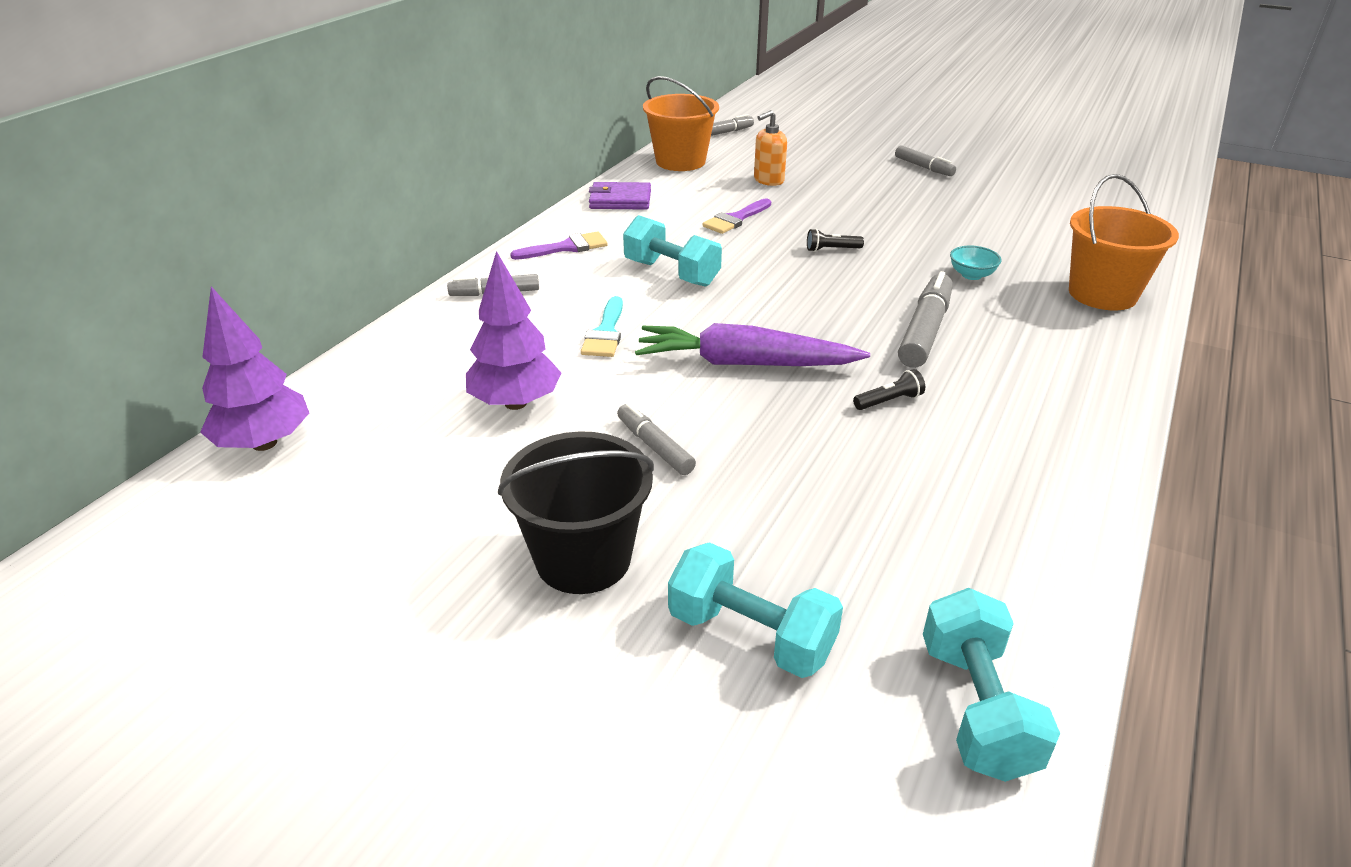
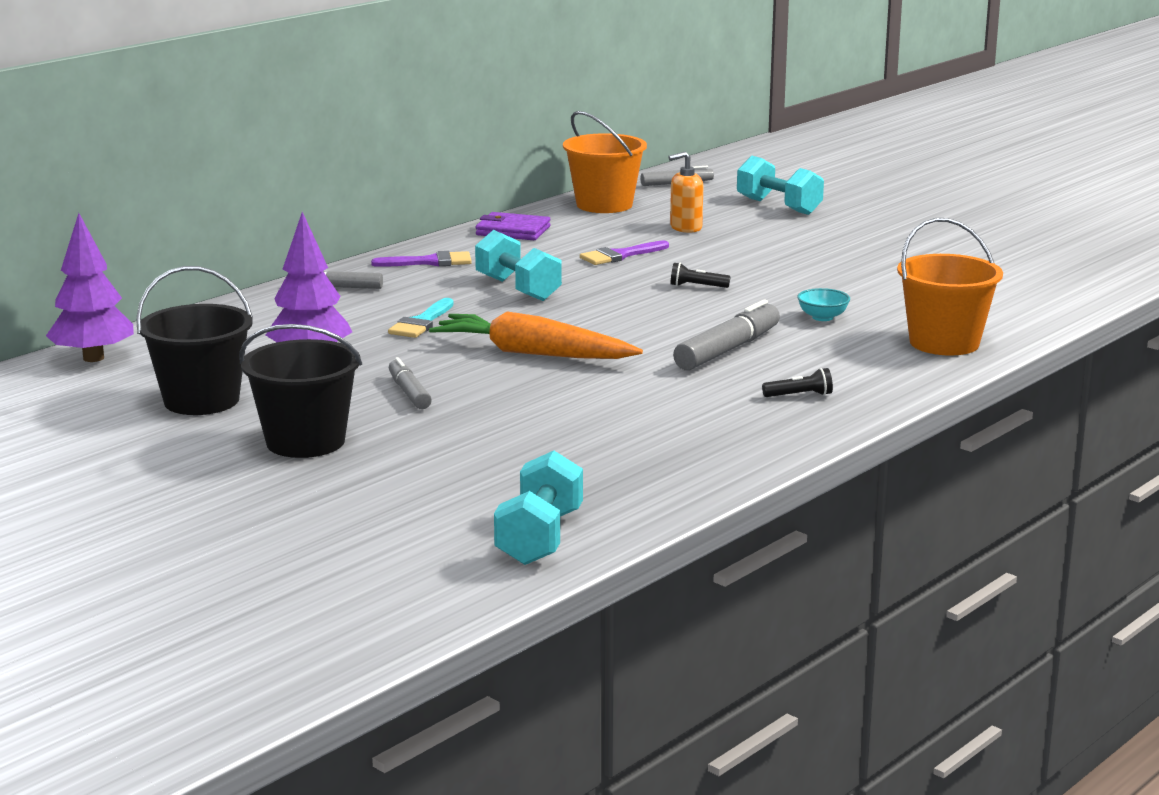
camera: 15 degrees right, 15 degrees down
purple carrot [635,323,870,366] -> orange carrot [429,311,643,359]
turquoise dumbbell [668,542,843,678] -> turquoise dumbbell moved to [737,156,824,215]
black flashlight [853,369,925,410] -> black flashlight moved to [762,368,833,397]
grey marker [895,145,956,176] -> none
none -> black bucket [136,266,253,415]

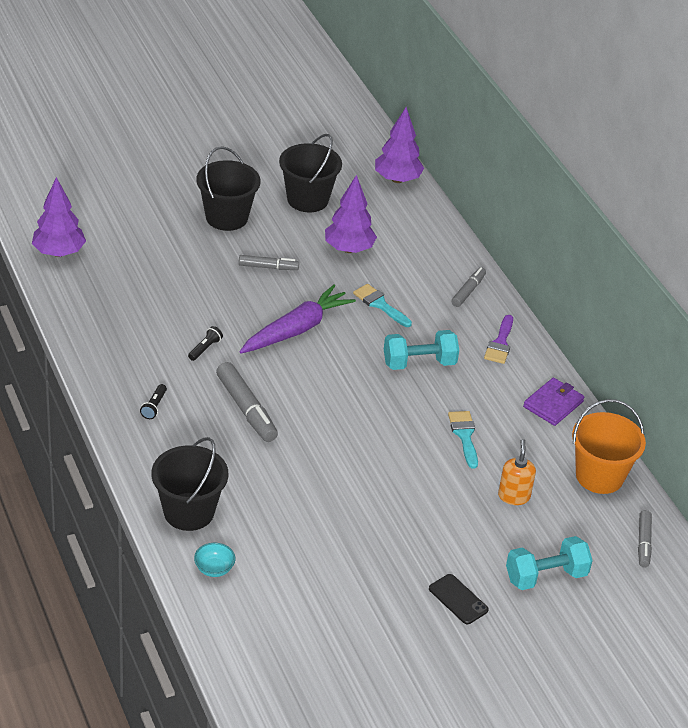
camera: 110 degrees right, 20 degrees up
orange carrot [429,311,643,359] -> purple carrot [240,285,356,354]
turquoise dumbbell [494,450,583,565] -> purple tree [32,177,86,257]
purple brush [580,241,669,265] -> turquoise brush [448,411,478,469]
black flashlight [670,263,731,288] -> black flashlight moved to [188,326,223,361]
turquoise bowl [797,288,850,321] -> turquoise bowl moved to [194,543,235,577]
orange bucket [897,218,1003,356] -> black bucket [151,437,229,531]
none -> black phone [429,574,489,624]

